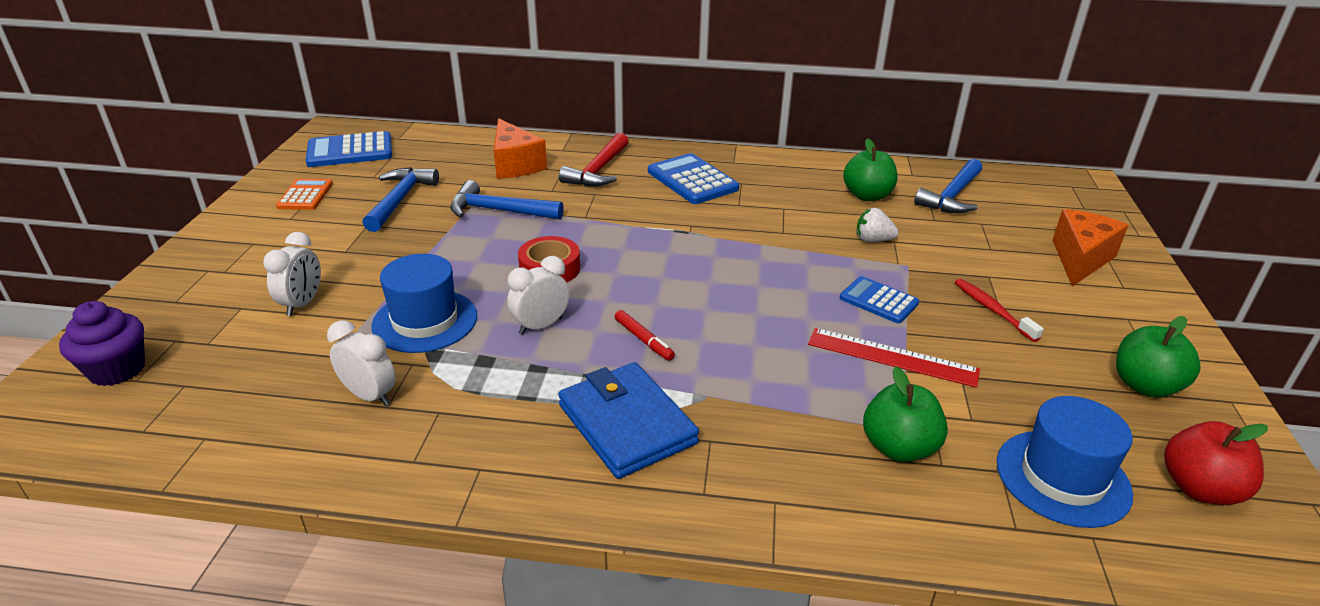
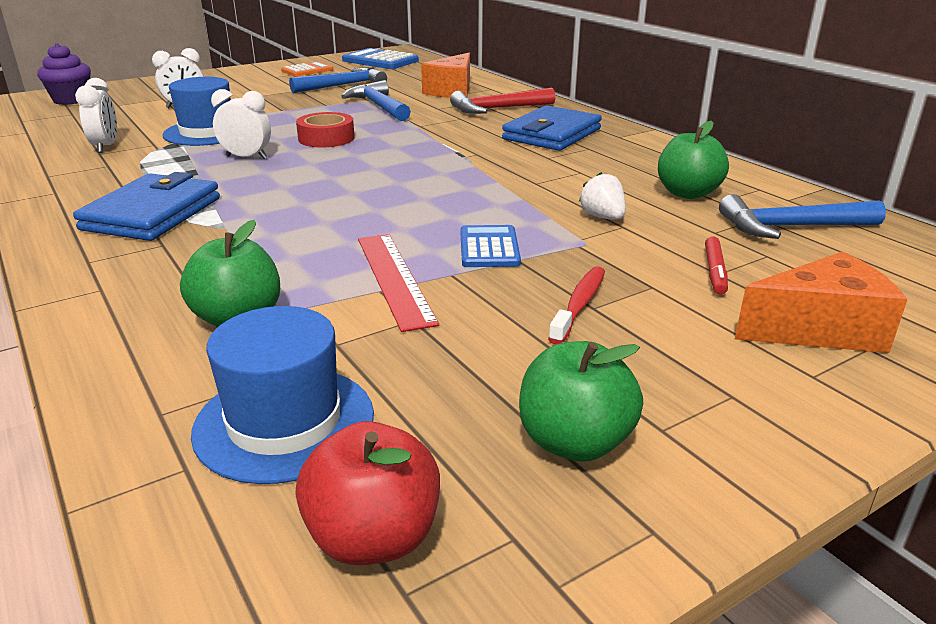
camera: 50 degrees right, 5 degrees down
red marker [615,310,675,361] -> red marker moved to [705,236,728,295]
blue calculator [648,153,739,204] -> blue wallet [502,105,602,151]

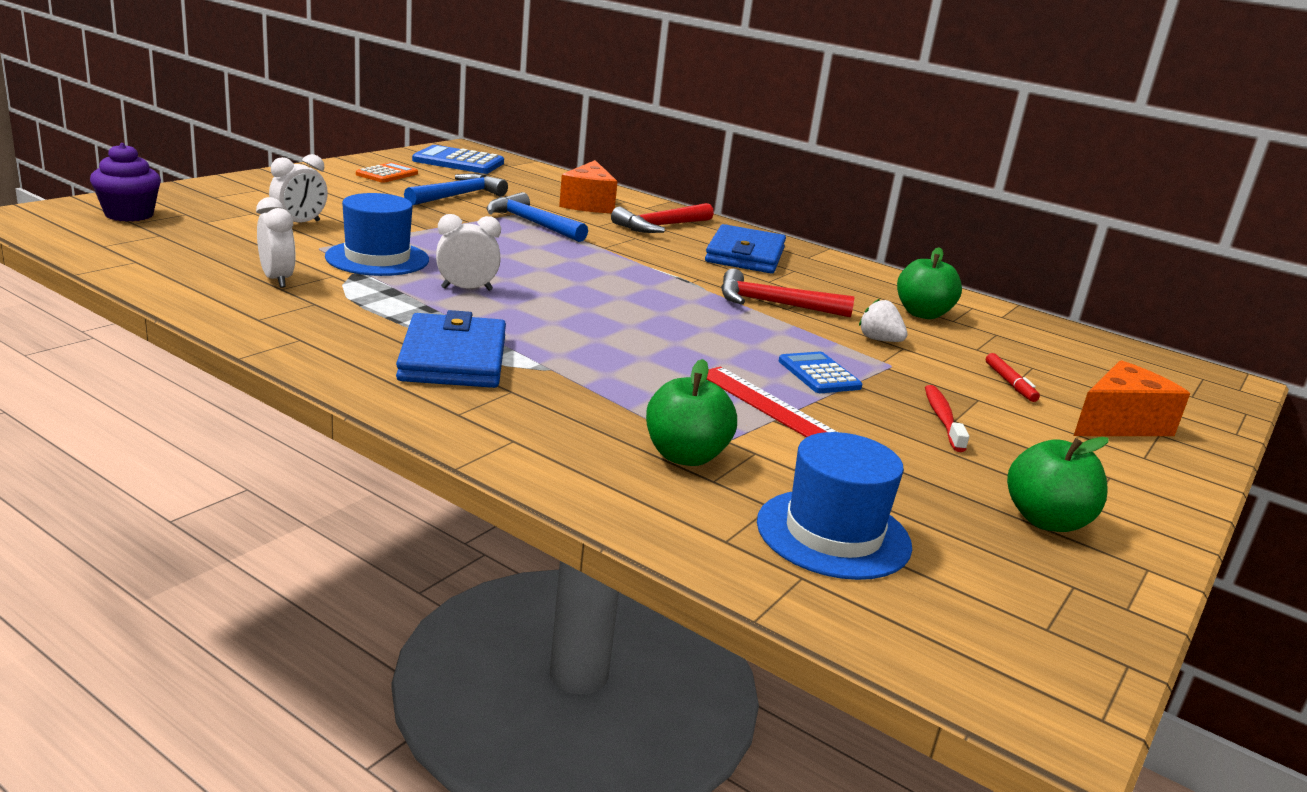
camera: 25 degrees left, 5 degrees down
red apple [295,421,440,565] -> none
red tape [296,112,355,148] -> none
blue hammer [719,194,886,239] -> none
none -> red hammer [721,269,854,317]

